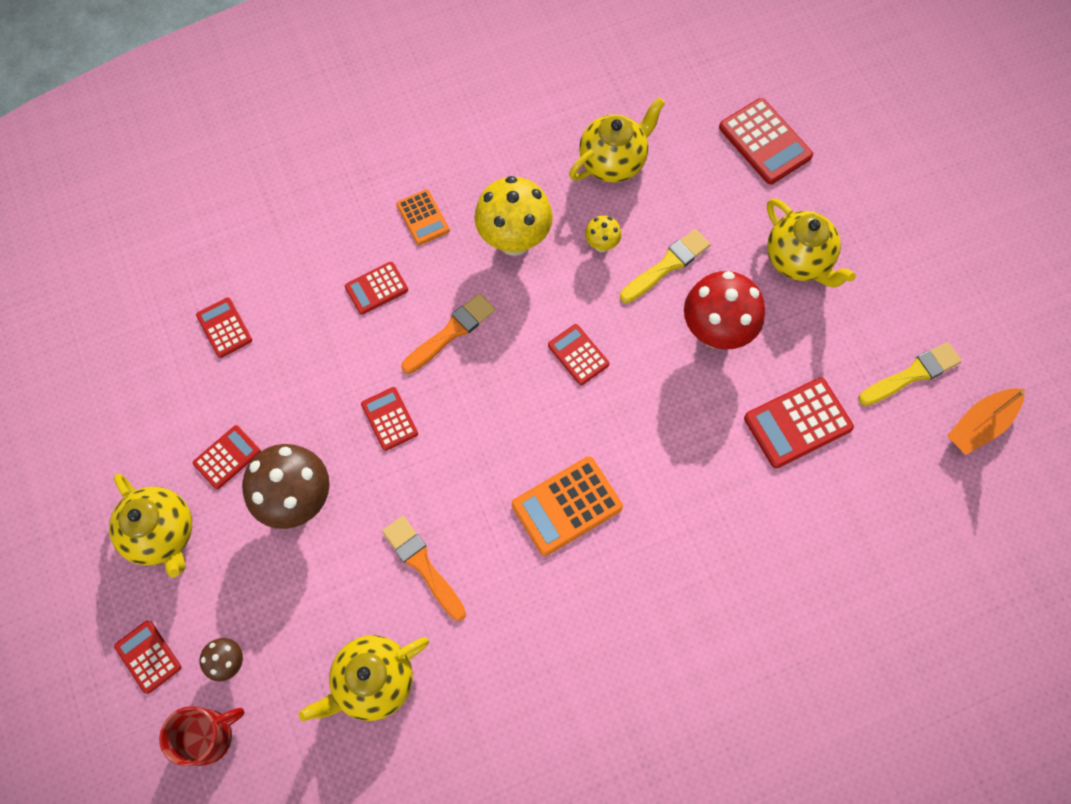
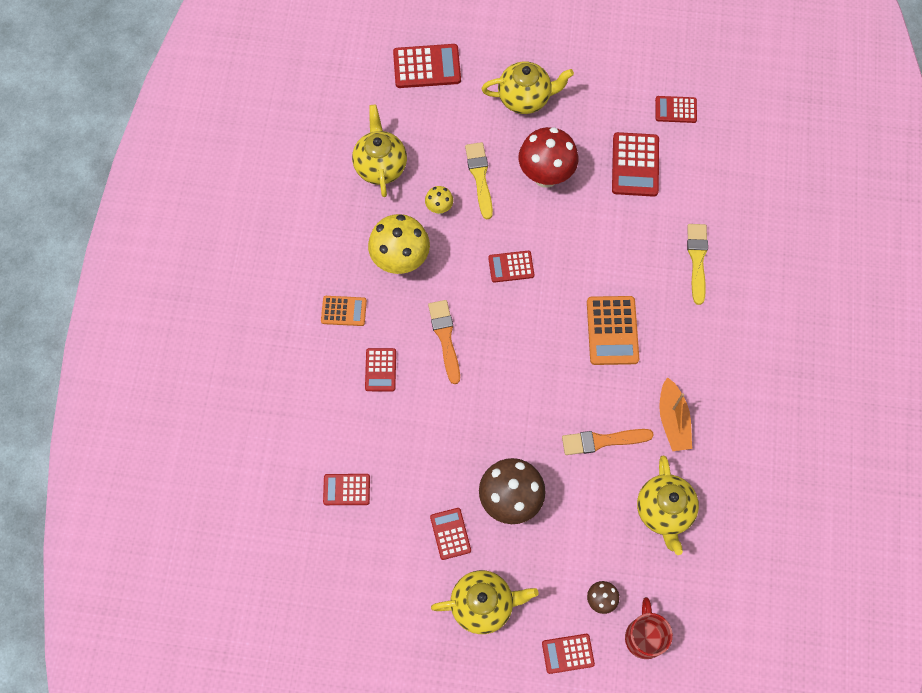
camera: 60 degrees left, 0 degrees up
red calculator [361,387,418,451] -> red calculator moved to [655,96,697,123]
yellow brush [858,342,962,406] -> yellow brush moved to [687,224,708,305]
orange boat [947,388,1025,455] -> orange boat moved to [659,377,692,451]

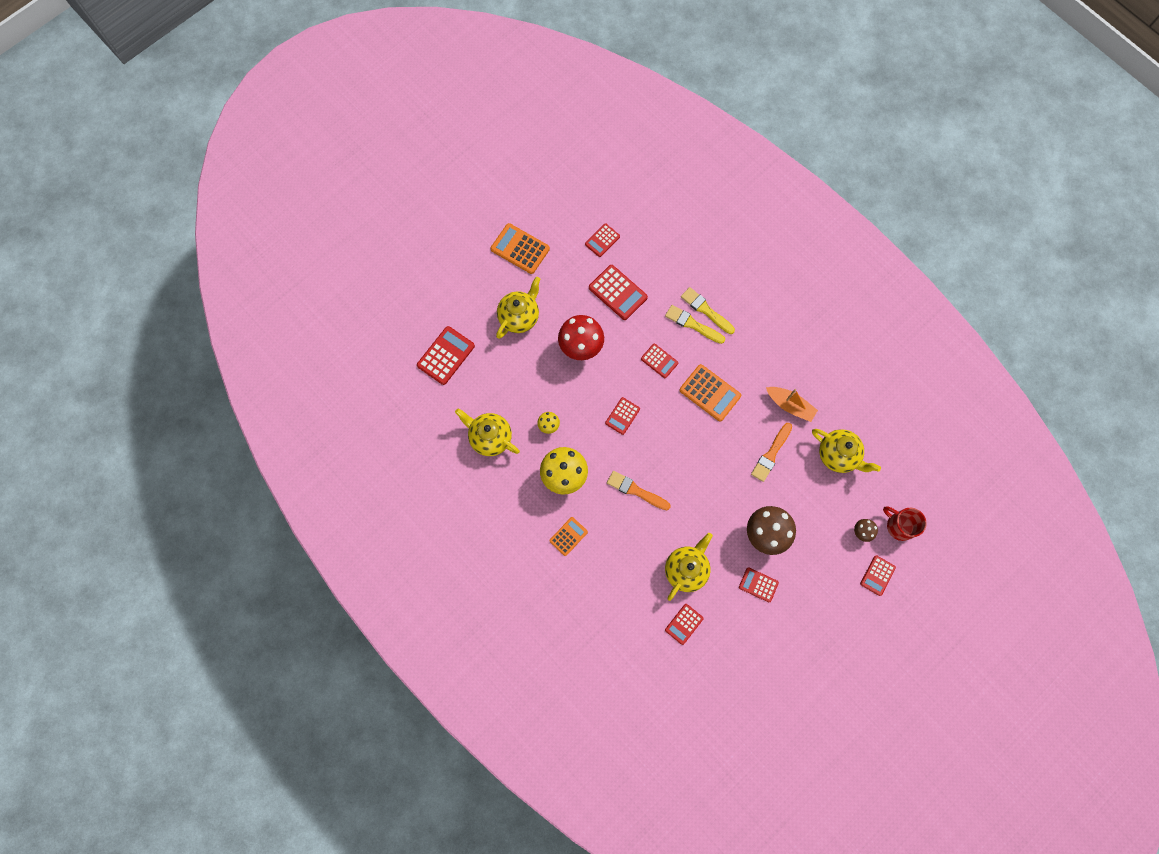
camera: 50 degrees left, 5 degrees up
red calculator [365,348,396,391] -> red calculator moved to [641,344,678,378]
yellow teapot [431,570,539,634] -> yellow teapot moved to [665,533,713,601]
yellow brush [465,142,493,220] -> yellow brush moved to [665,305,725,344]
none -> orange calculator [491,223,550,274]

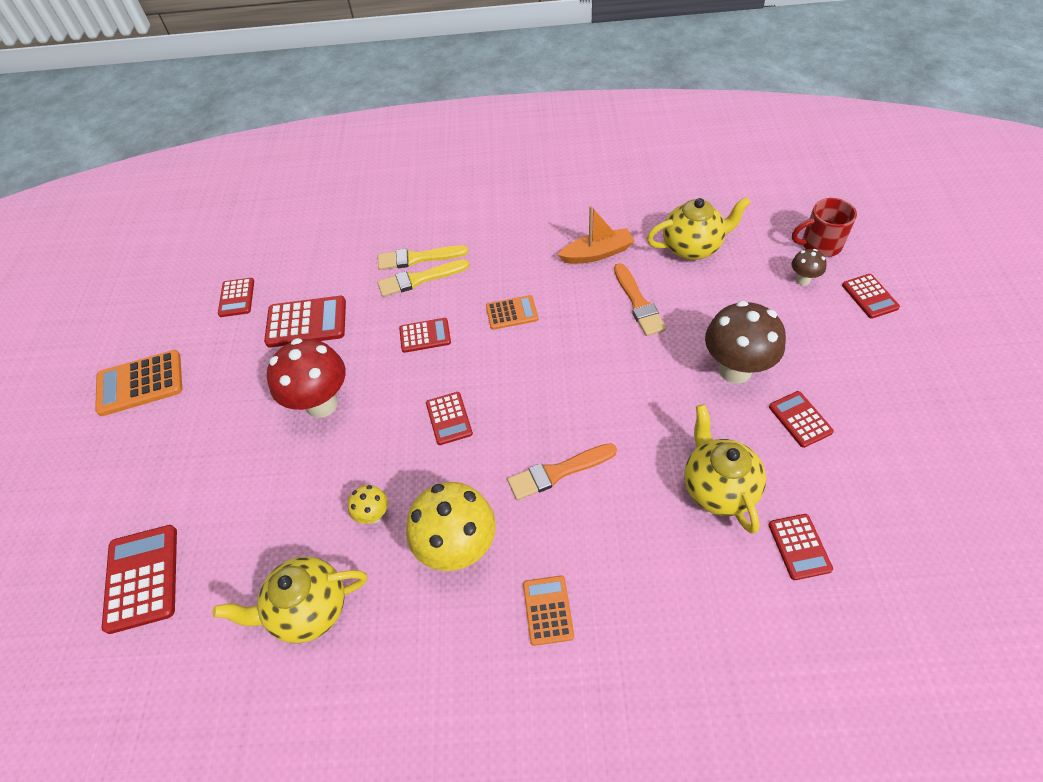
camera: 45 degrees left, 20 degrees down
yellow teapot [496,277,540,339] -> none
orange calculator [679,364,741,422] -> orange calculator [486,295,538,330], size x0.62
red calculator [739,567,779,602] -> red calculator turned 90 degrees clockwise [769,391,834,448]

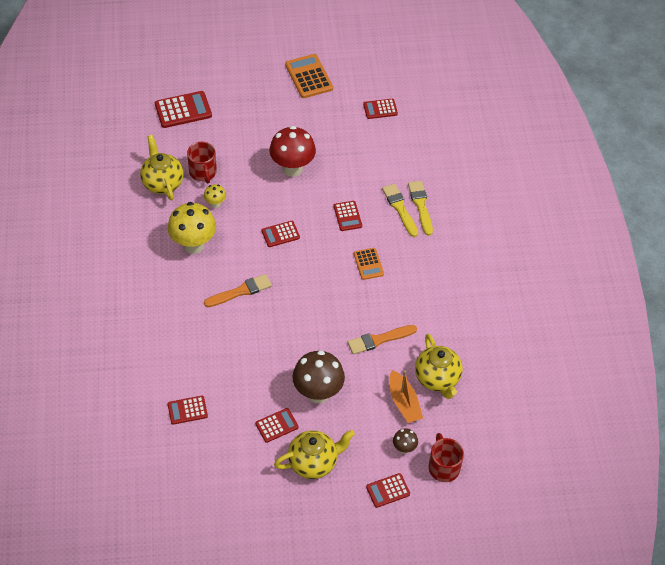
camera: 80 degrees right, 0 degrees up
red calculator [264,296,346,347] -> none
orange brush [507,443,617,500] -> orange brush turned 90 degrees clockwise [204,274,272,307]
orange calculator [523,576,574,646] -> none
orange boat [558,206,635,264] -> orange boat moved to [389,370,423,423]
yellow teapot [684,404,766,534] -> yellow teapot moved to [274,430,355,479]
none -> red mug [187,142,217,184]

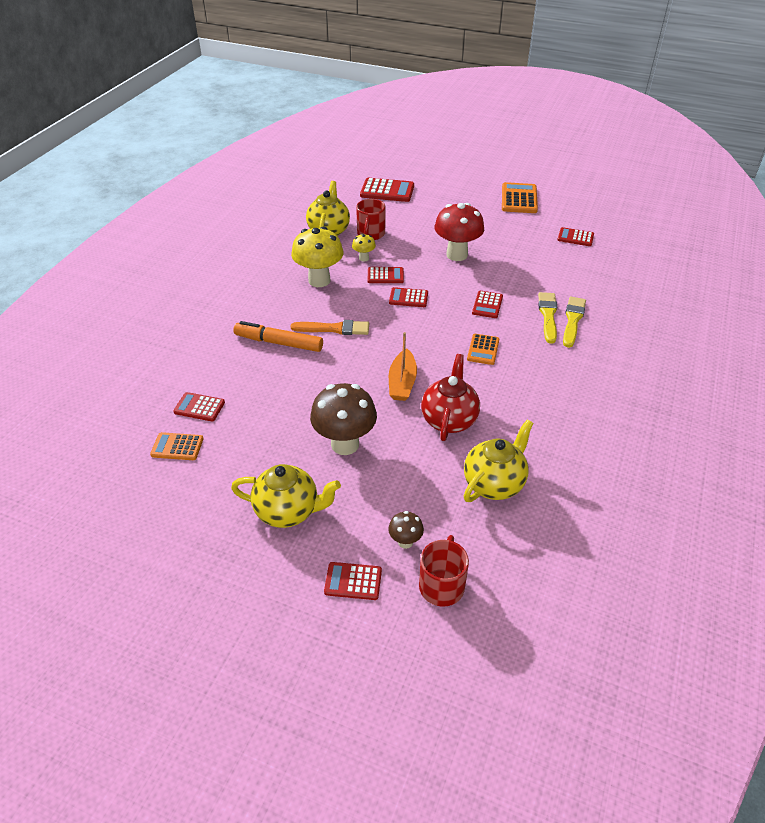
camera: 30 degrees right, 10 degrees down
red calculator [255,408,299,443] -> red calculator moved to [368,267,404,283]
orange brush [348,325,417,355] -> red teapot [421,354,480,441]
orange boat [389,370,423,423] -> orange boat moved to [389,332,417,401]
yellow teapot [415,334,462,399] -> yellow teapot turned 150 degrees counterclockwise [464,420,533,502]
none -> orange calculator [150,432,204,460]
none -> orange marker [233,321,323,352]

